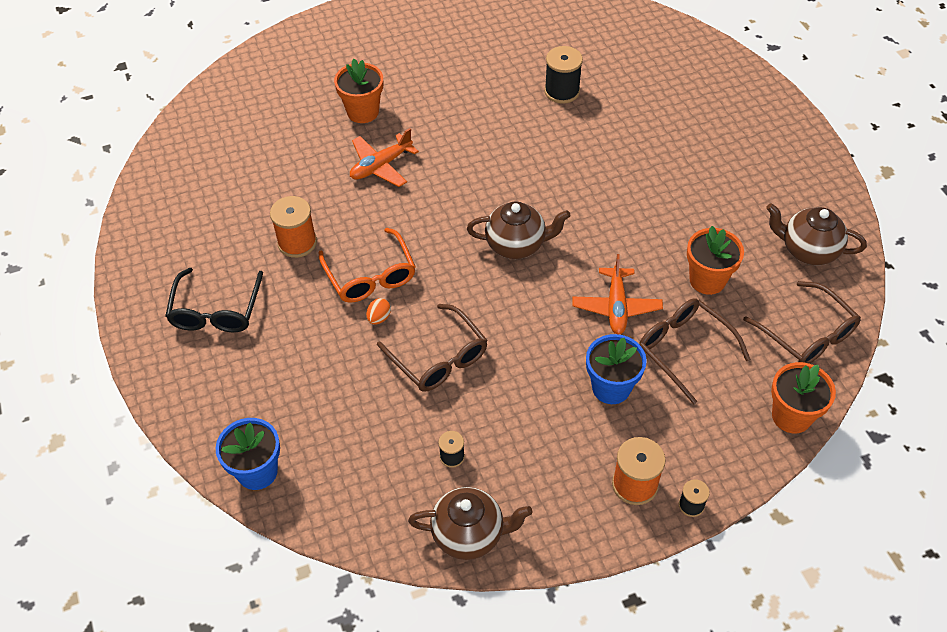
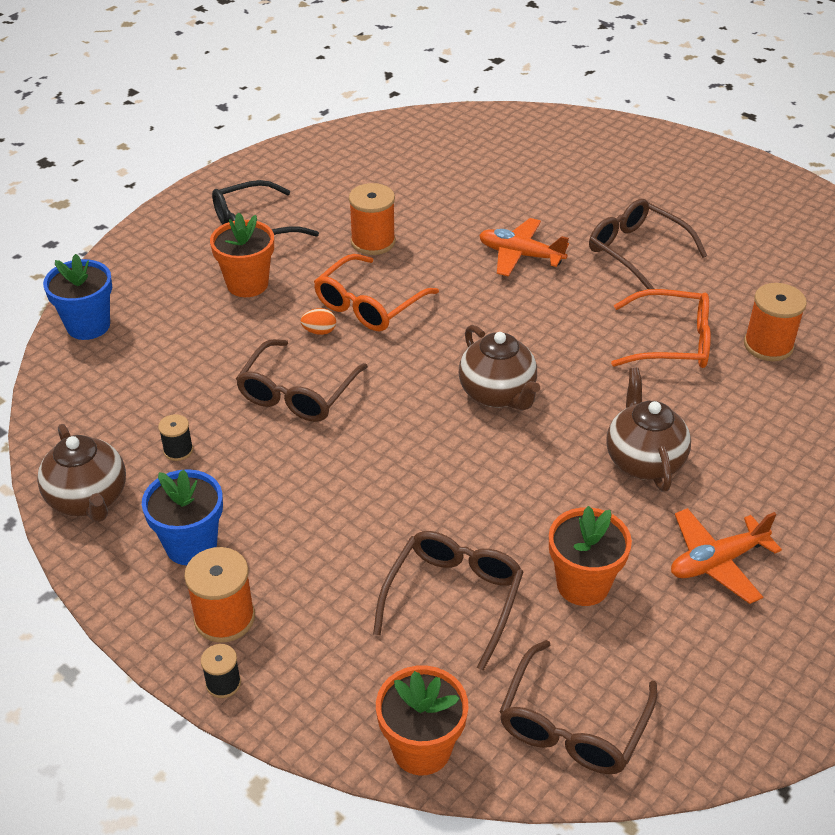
camera: 60 degrees right, 10 degrees down
orange flower pot [334,58,383,123] -> orange flower pot moved to [210,212,274,297]
black spool [544,46,583,104] -> orange spool [744,283,807,361]
orange plane [572,254,663,334] -> orange plane moved to [671,508,782,604]
blue flower pot [586,334,647,404] -> blue flower pot moved to [142,469,223,565]
brown teapot [766,203,867,265] -> brown teapot moved to [606,367,691,492]
none -> brown glasses [589,199,707,289]
none -> orange glasses [611,289,711,368]

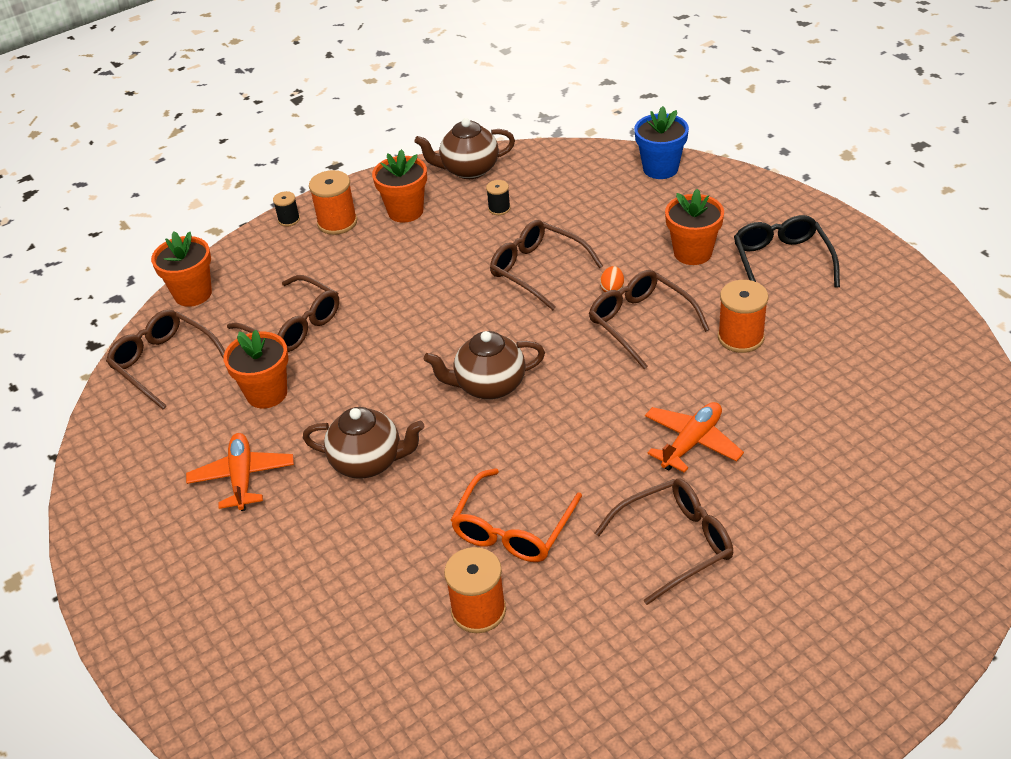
camera: 110 degrees right, 0 degrees up
blue flower pot [142,469,223,565] -> orange flower pot [372,149,427,223]
orange glasses [314,254,439,331] -> brown glasses [589,270,710,369]

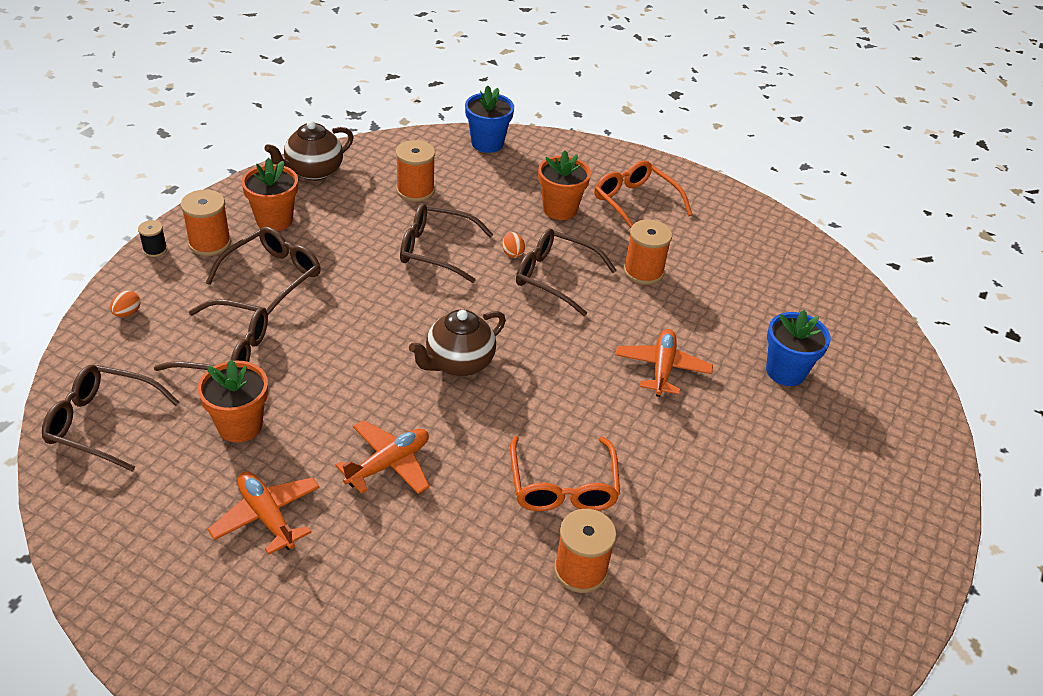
camera: 35 degrees left, 0 degrees up
orange flower pot [151,232,212,307] -> none
brown teapot [303,407,424,479] -> orange plane [335,420,429,494]
black spool [486,180,511,215] -> none
brown glasses [595,478,733,605] -> brown glasses moved to [206,227,320,315]
black glasses [734,215,840,288] -> orange glasses [594,160,692,228]
none -> orange egg [110,291,140,317]
none -> orange spool [396,140,435,202]
none -> blue flower pot [766,310,831,386]

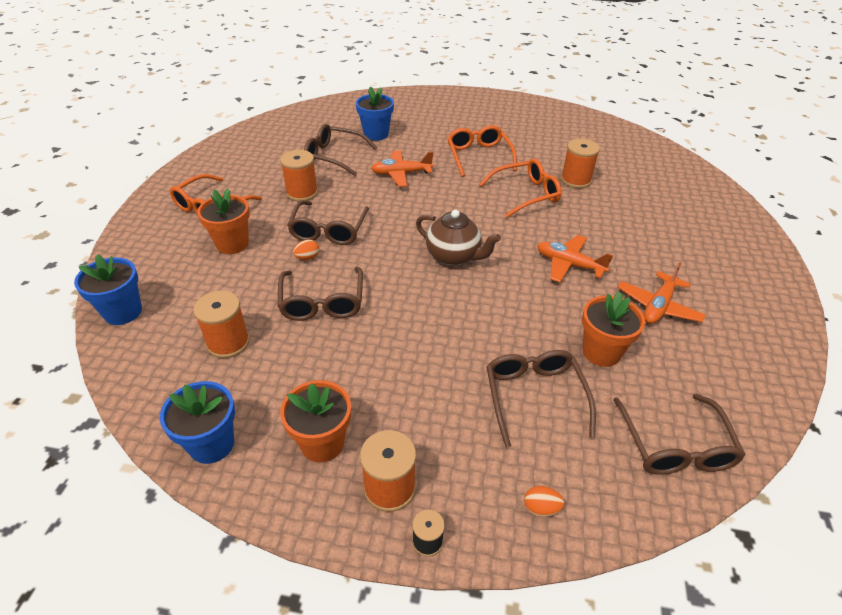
camera: 105 degrees left, 0 degrees up
brown glasses [206,227,320,315] -> brown glasses moved to [304,124,377,176]
brown teapot [265,120,354,181] -> blue flower pot [160,381,235,464]
none -> orange glasses [448,125,517,177]

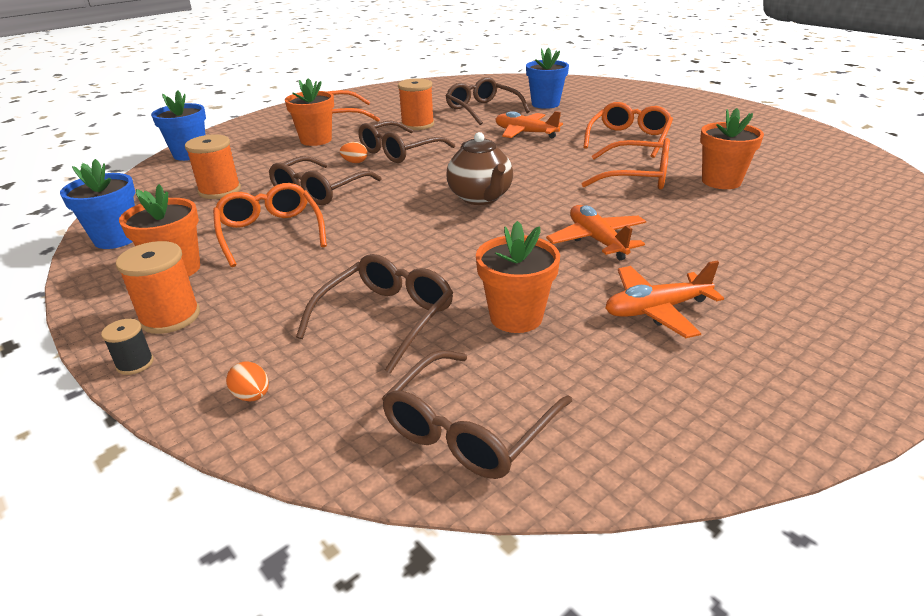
camera: 40 degrees right, 10 degrees down
orange spool [561,139,600,189] -> orange flower pot [700,108,764,189]
none -> orange glasses [213,183,327,267]

